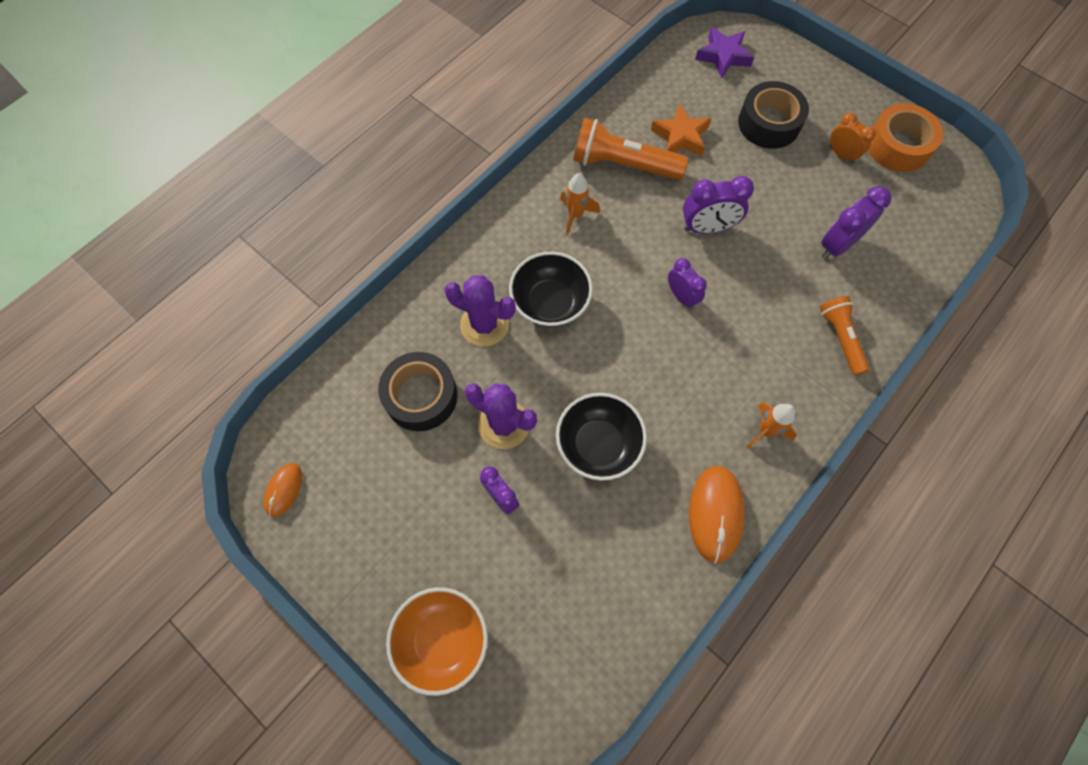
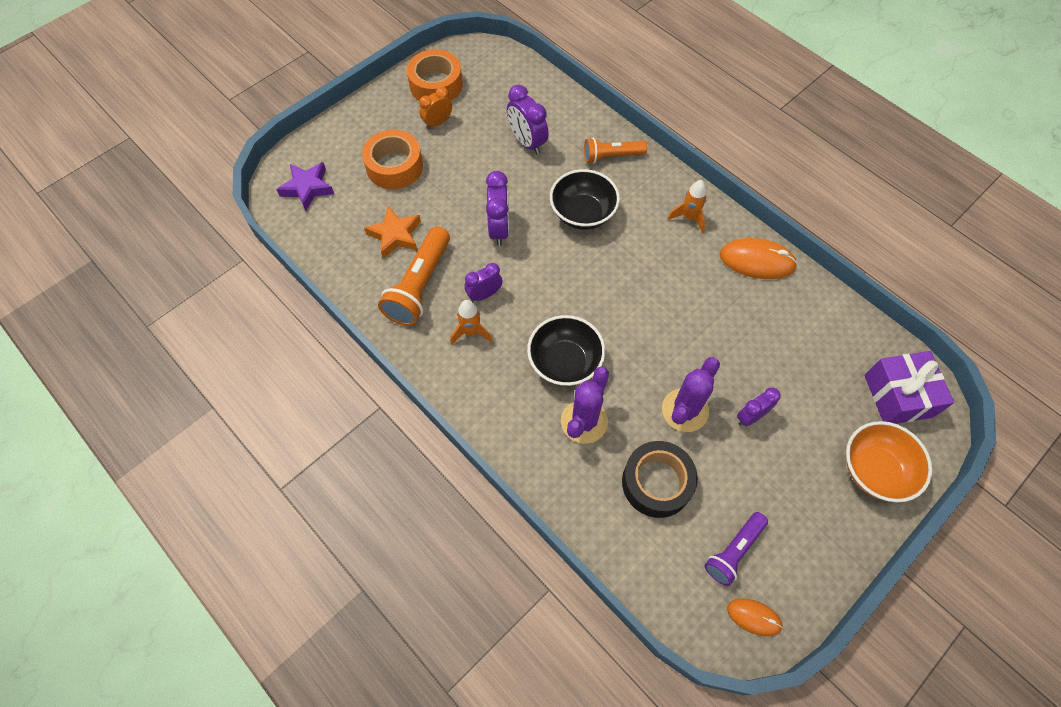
camera: 85 degrees left, 5 degrees down
black bowl [556,393,647,481] -> black bowl moved to [550,169,620,230]
purple clock [668,258,707,309] -> purple clock moved to [464,263,502,301]
black tape [738,81,809,149] -> orange tape [362,130,423,189]
none -> purple flashlight [704,512,768,586]
none -> purple gift [864,351,954,424]

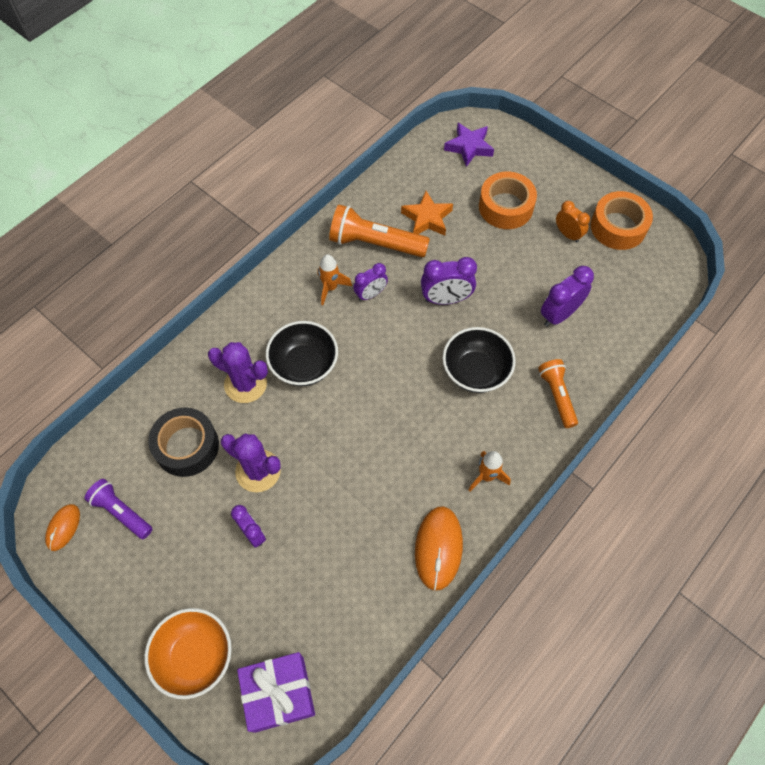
camera: 85 degrees right, 0 degrees up
purple clock [464,263,502,301] -> purple clock turned 90 degrees clockwise [353,263,388,301]

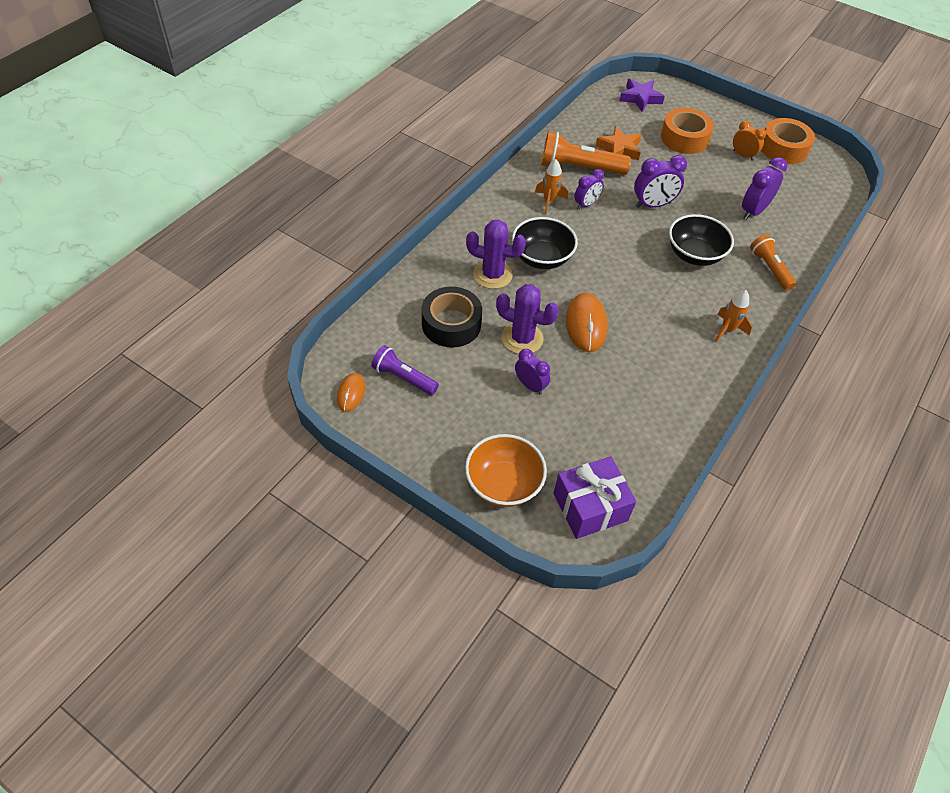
camera: 10 degrees left, 10 degrees down
orange mouse [415,506,463,591] -> orange mouse moved to [566,293,607,352]

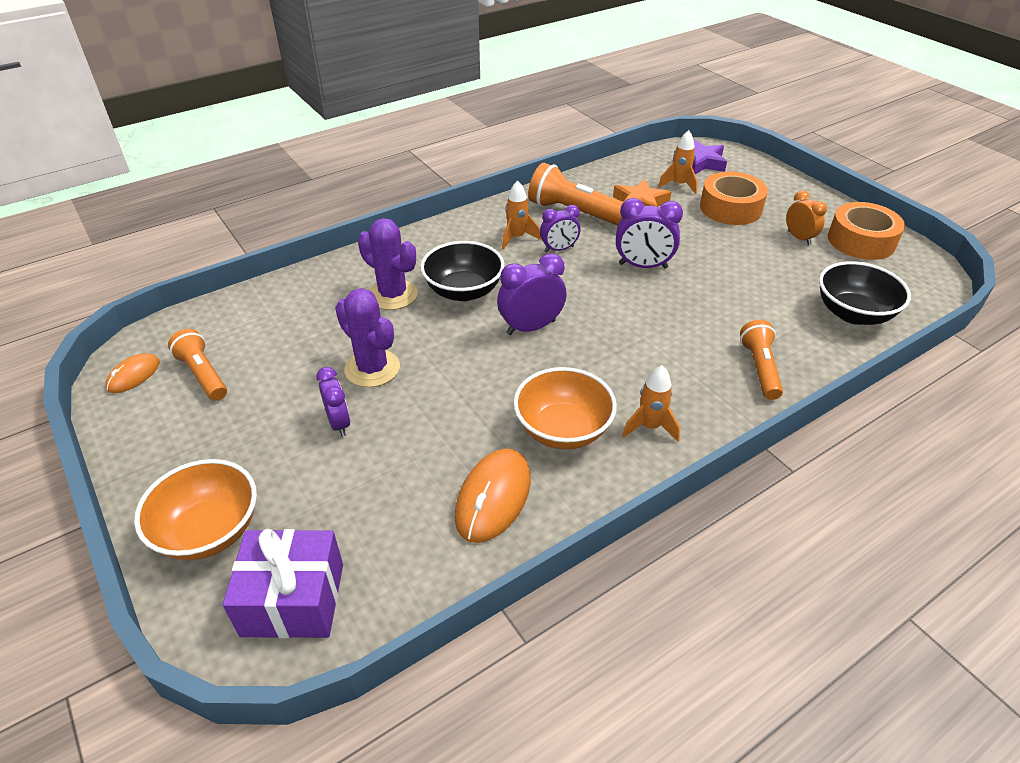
camera: 25 degrees right, 10 degrees down
purple flashlight [371,345,439,395] -> orange flashlight [168,329,227,401]
black tape [422,287,482,347] -> none
orange mouse [566,293,607,352] -> orange mouse moved to [455,449,531,543]
black bowl [669,214,734,266] -> black bowl moved to [819,261,911,325]
purple clock [742,157,787,220] -> purple clock moved to [497,253,567,335]
none -> orange bowl [514,367,617,449]
none -> orange rocket [658,130,698,194]

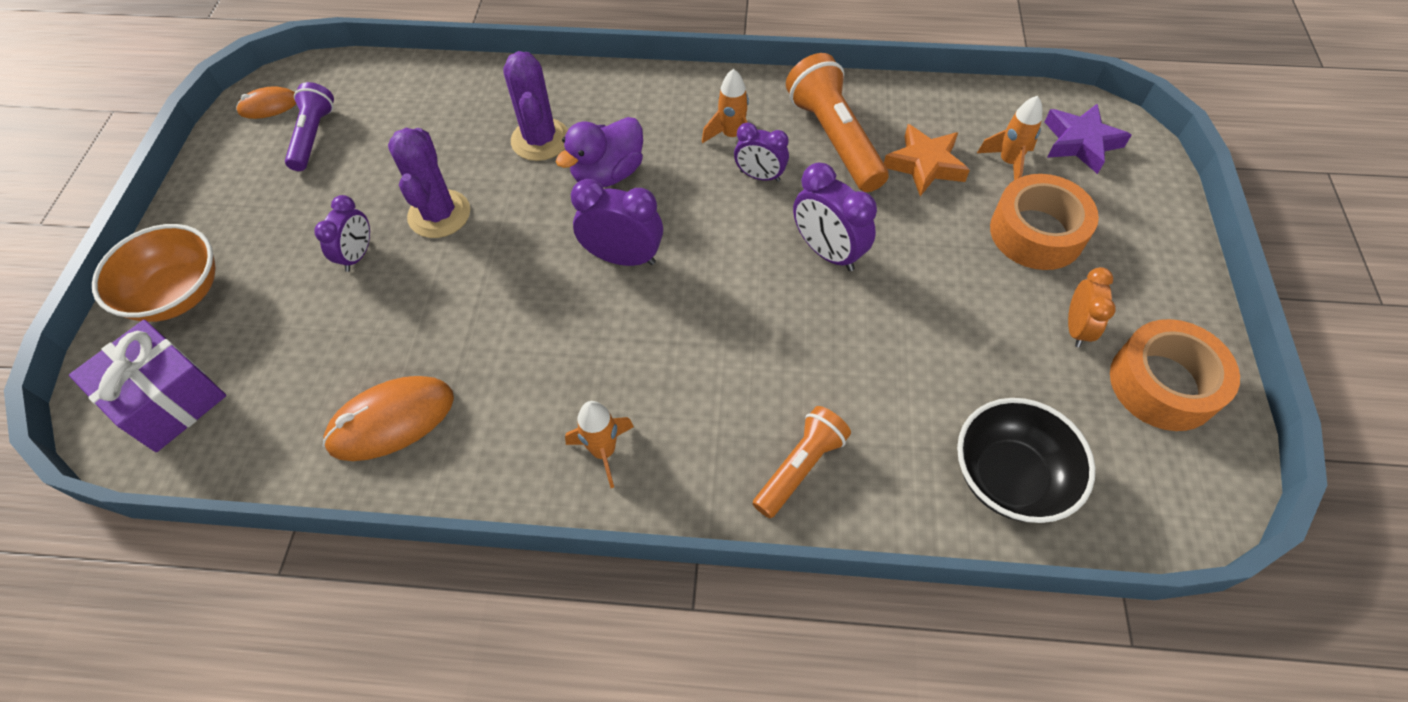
camera: 40 degrees right, 15 degrees up
orange flashlight [168,329,227,401] -> purple flashlight [285,82,334,171]
black bowl [420,241,504,301] -> purple duck [556,117,643,187]
orange bowl [514,367,617,449] -> none

